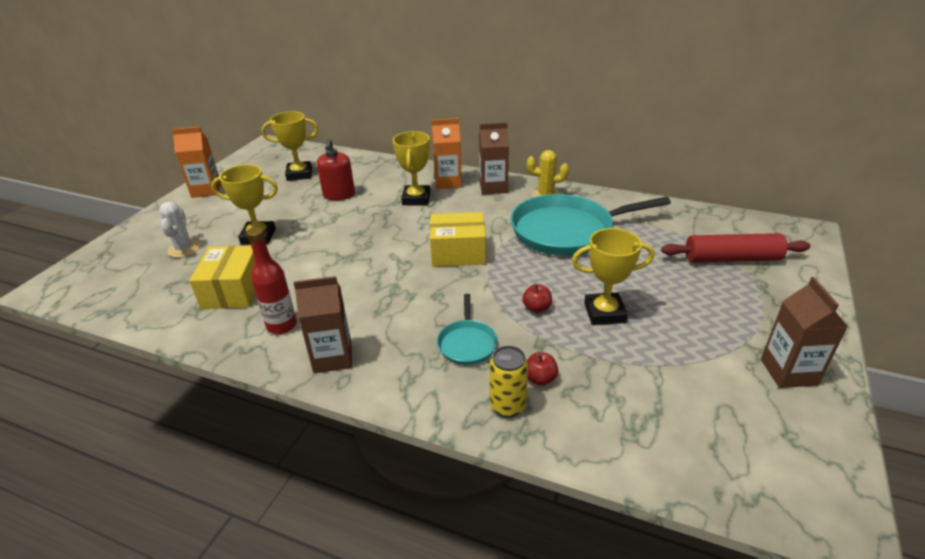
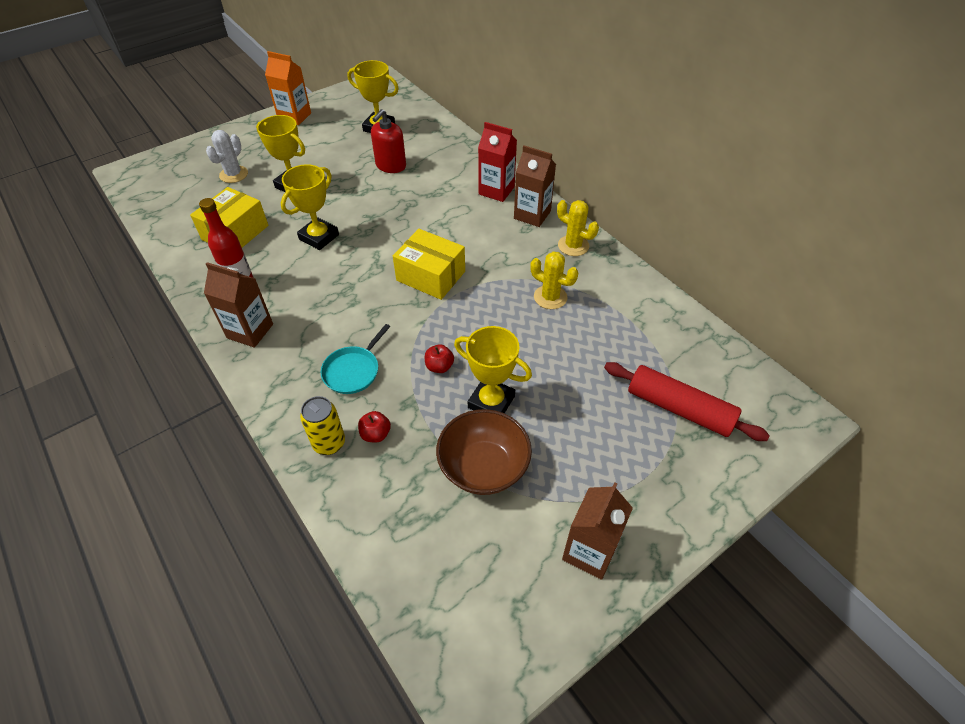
camera: 30 degrees right, 15 degrees up
yellow trophy [393,131,430,205] -> yellow trophy moved to [281,164,339,250]
orange carton [432,118,462,189] -> red carton [478,122,517,202]
turquoise pan [511,194,671,255] -> yellow cactus [530,251,578,309]
none -> brown bowl [436,409,532,495]

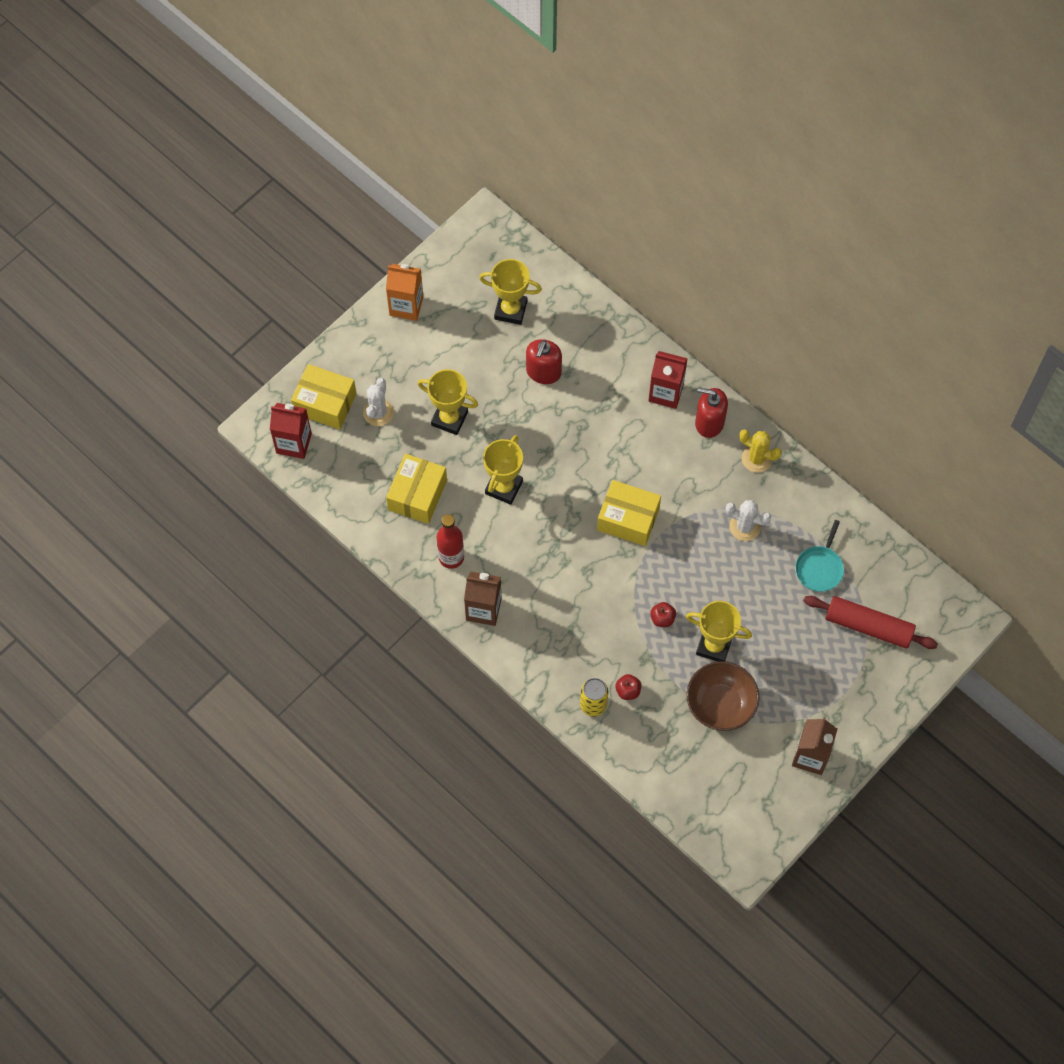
camera: 10 degrees left, 15 degrees up
turquoise pan [321,324,390,394] -> turquoise pan moved to [795,520,844,592]
brown carton [514,145,556,227] -> red soap dispenser [695,387,728,438]
yellow cactus [530,251,578,309] -> white cactus [726,500,771,541]
none -> red carton [270,403,312,459]
none -> yellow box [291,364,356,430]

